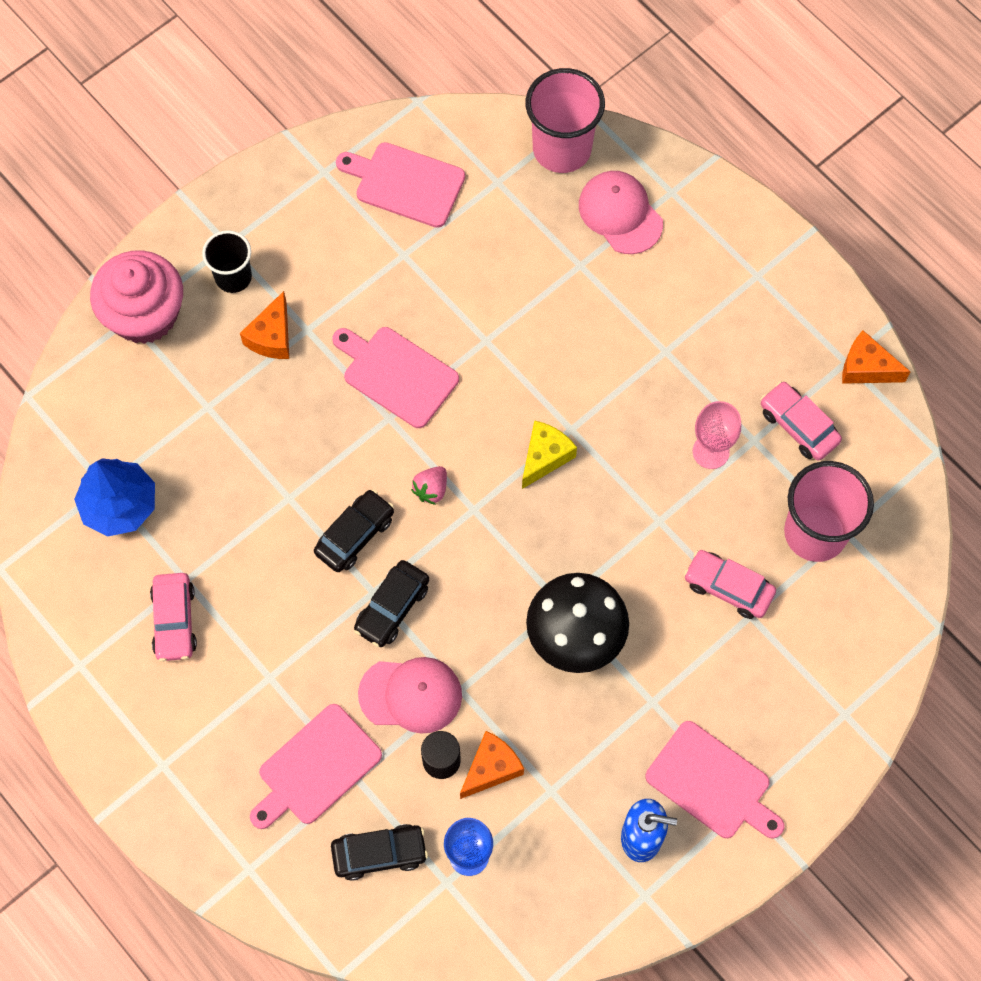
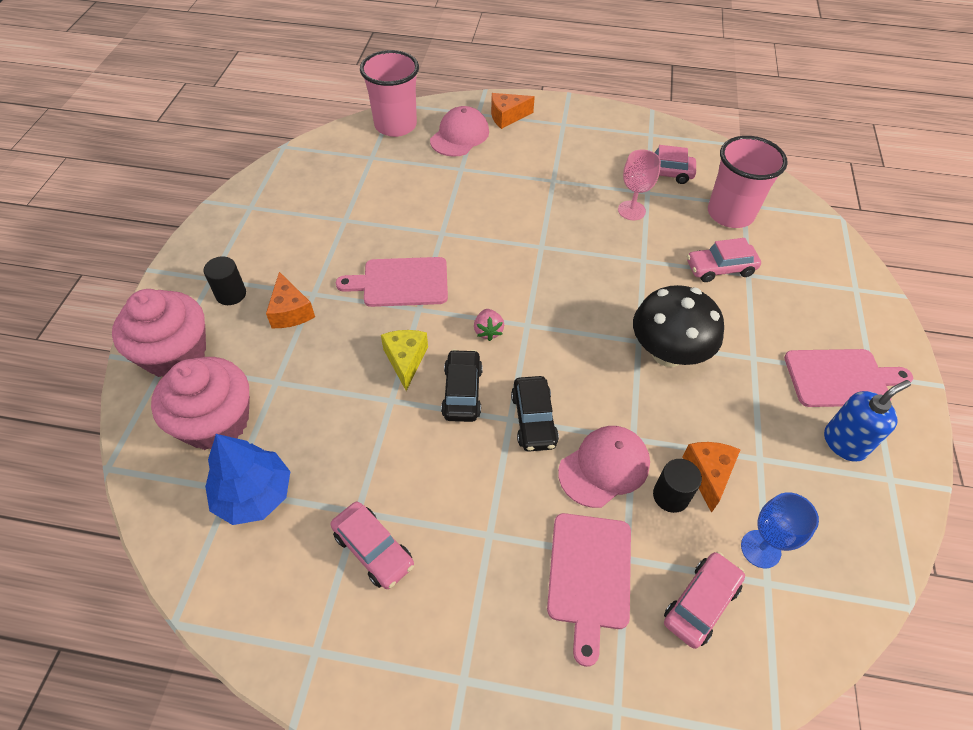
camera: 40 degrees left, 15 degrees down
black cup [202,230,252,293] -> black cylinder [204,256,246,305]
black car [331,824,428,881] -> pink car [664,552,745,649]
pink cutting board [336,142,465,228] -> none
yellow cheese [522,420,577,489] -> yellow cheese moved to [381,330,428,391]
pink cap [579,171,663,254] -> pink cap turned 105 degrees clockwise [430,106,489,157]
orange cheese [842,330,911,384] -> orange cheese moved to [491,93,535,129]
none -> pink cupcake [151,357,250,450]

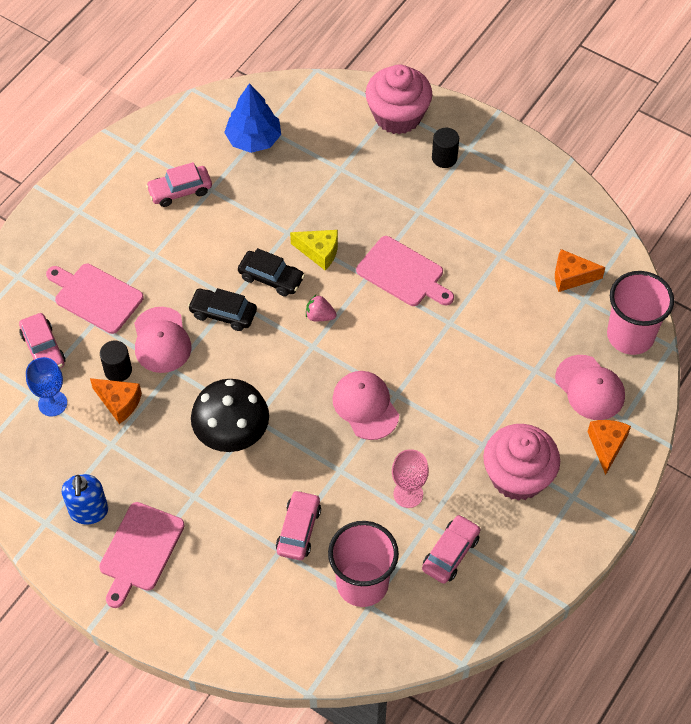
camera: 115 degrees right, 5 degrees up
pink cupcake [151,357,250,450] -> pink cupcake moved to [483,424,560,501]
orange cheese [266,272,315,328] -> orange cheese moved to [555,249,605,292]
pink cutting board [336,257,448,307] -> pink cutting board turned 105 degrees clockwise [356,236,454,306]
none -> pink cap [332,371,399,440]

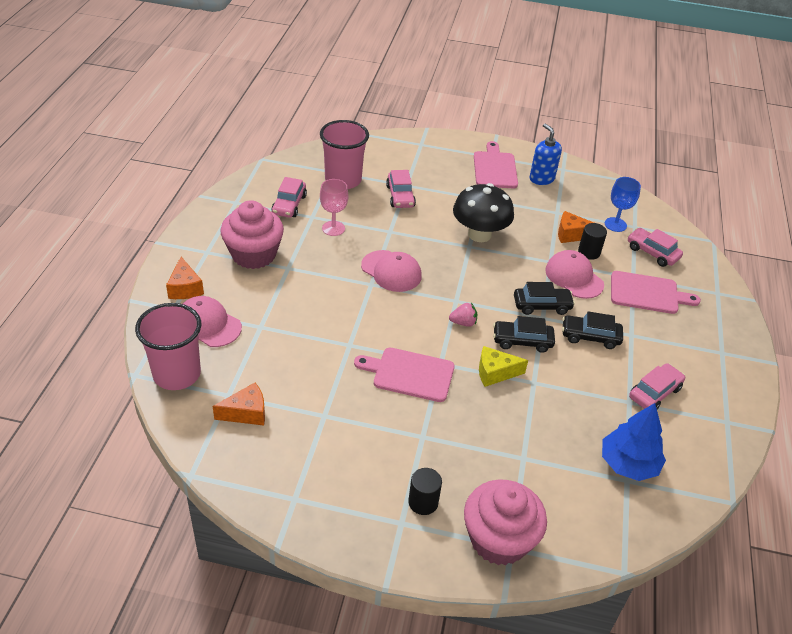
camera: 155 degrees right, 15 degrees down
none -> black car [562,311,623,349]

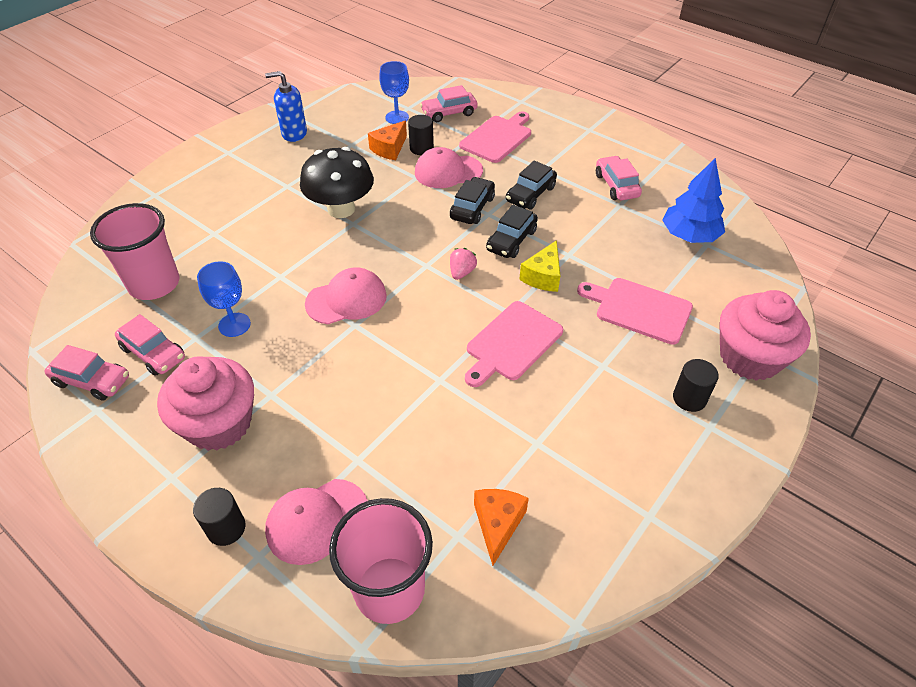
camera: 60 degrees left, 5 degrees up
orange cheese [166,257,204,299] -> black cylinder [193,488,246,546]
pink goblet [320,179,348,236] -> blue goblet [197,261,251,337]
pink car [386,170,416,208] -> pink car moved to [44,345,129,401]
pink cutting board [474,141,518,188] -> pink cutting board moved to [577,278,693,345]

